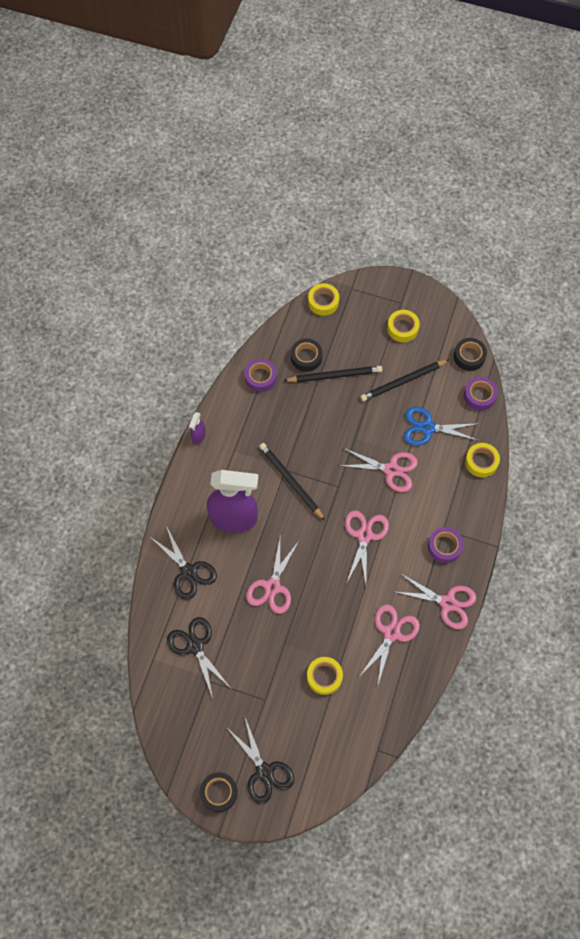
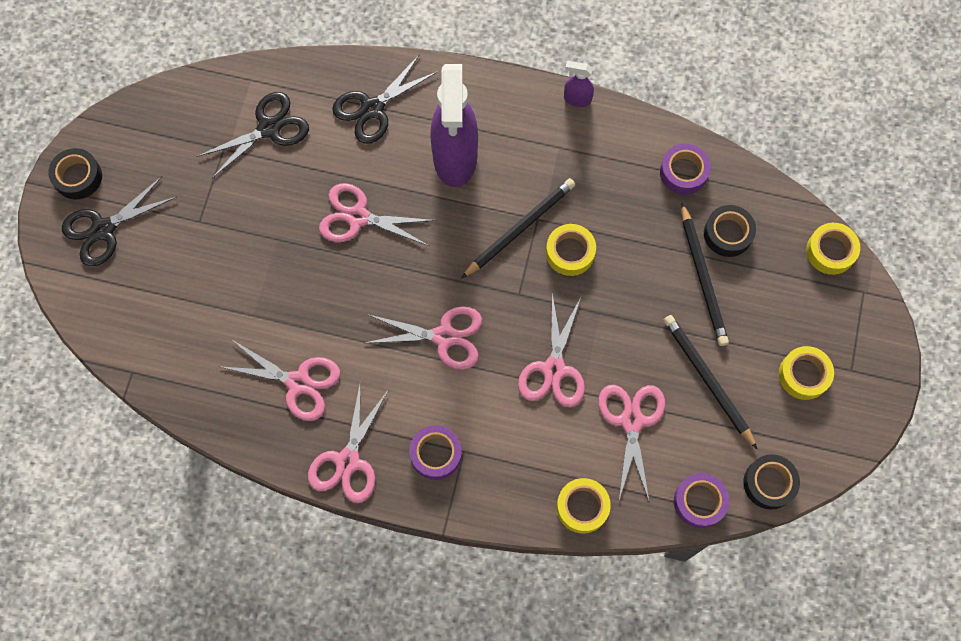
camera: 85 degrees right, 5 degrees up
yellow tape [307,657,343,695] -> yellow tape moved to [546,224,596,276]
blue scissors [404,407,480,446] -> pink scissors [598,385,665,503]

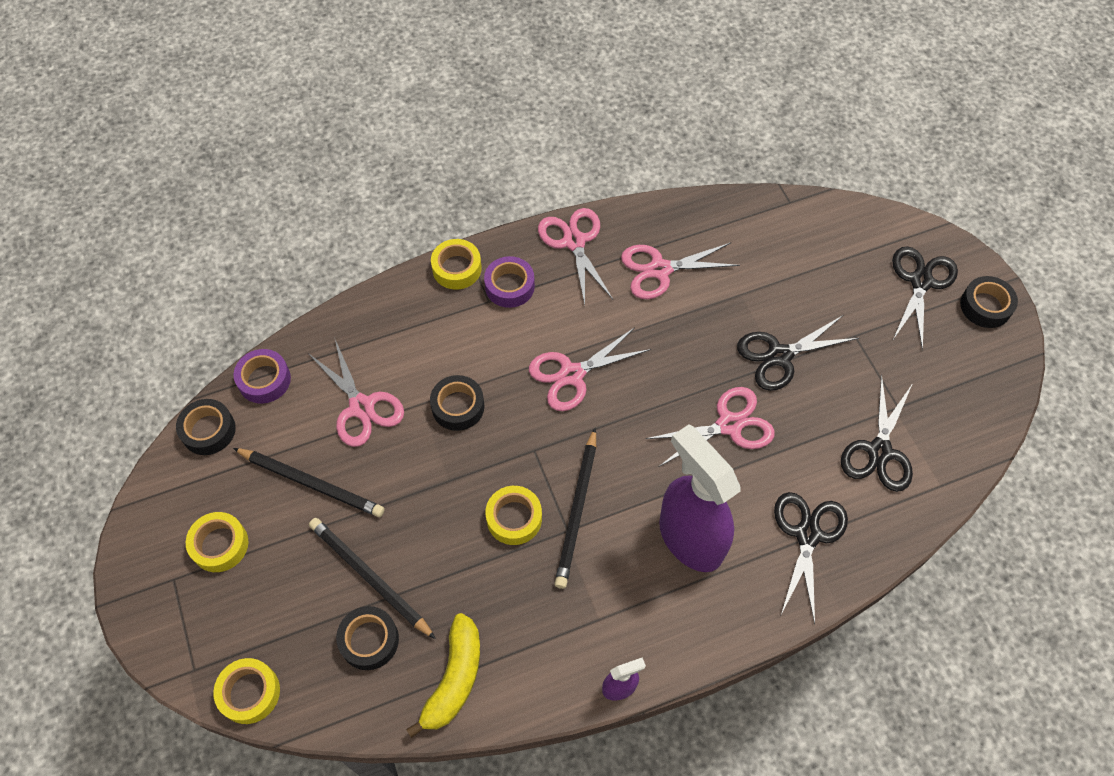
camera: 145 degrees right, 10 degrees down
pink scissors [518,293,585,407] -> black tape [430,375,485,431]
yellow tape [557,478,611,533] -> yellow tape moved to [431,239,482,290]
purple tape [660,144,711,195] -> yellow banana [406,613,480,738]
none -> black scissors [737,315,859,391]

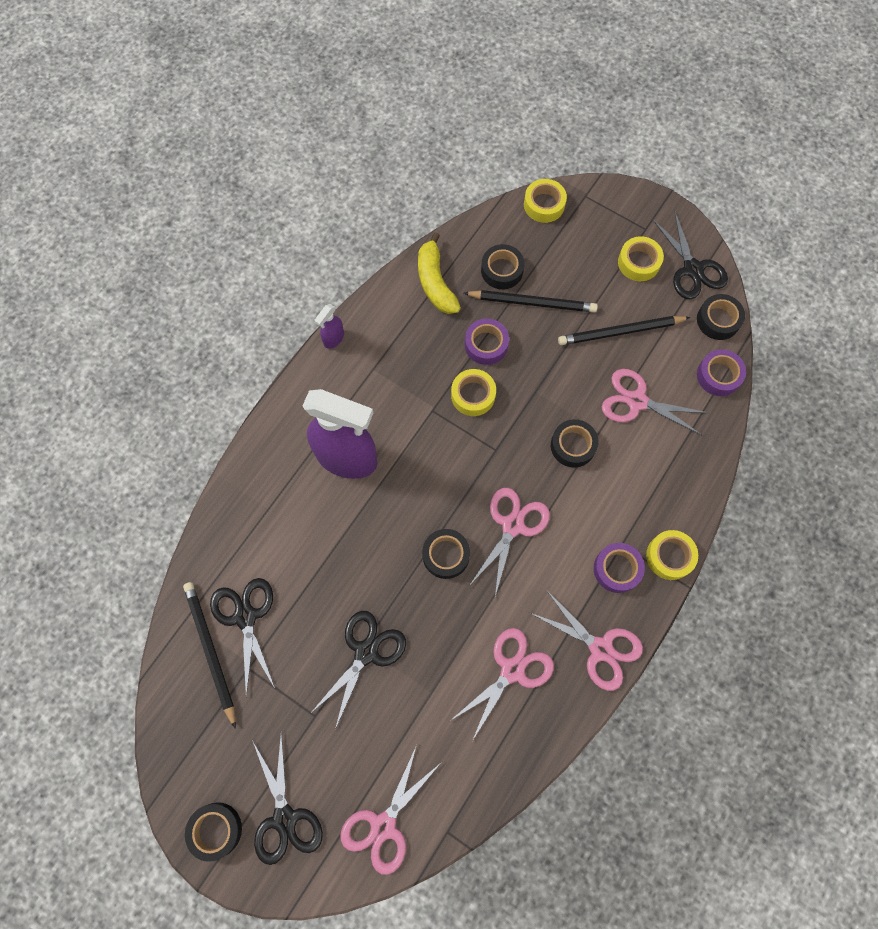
camera: 145 degrees right, 10 degrees up
black pencil [555,428,596,589] -> black pencil moved to [183,582,236,729]
pink scissors [646,387,775,467] -> pink scissors moved to [340,745,441,875]
black scissors [774,492,848,624] -> black scissors moved to [652,210,728,299]
none -> black tape [422,529,470,579]
none -> purple tape [465,319,509,365]

